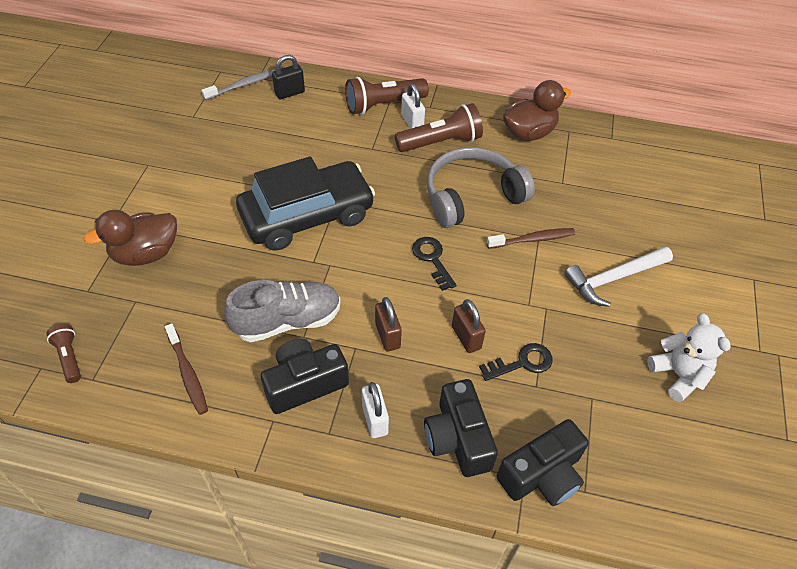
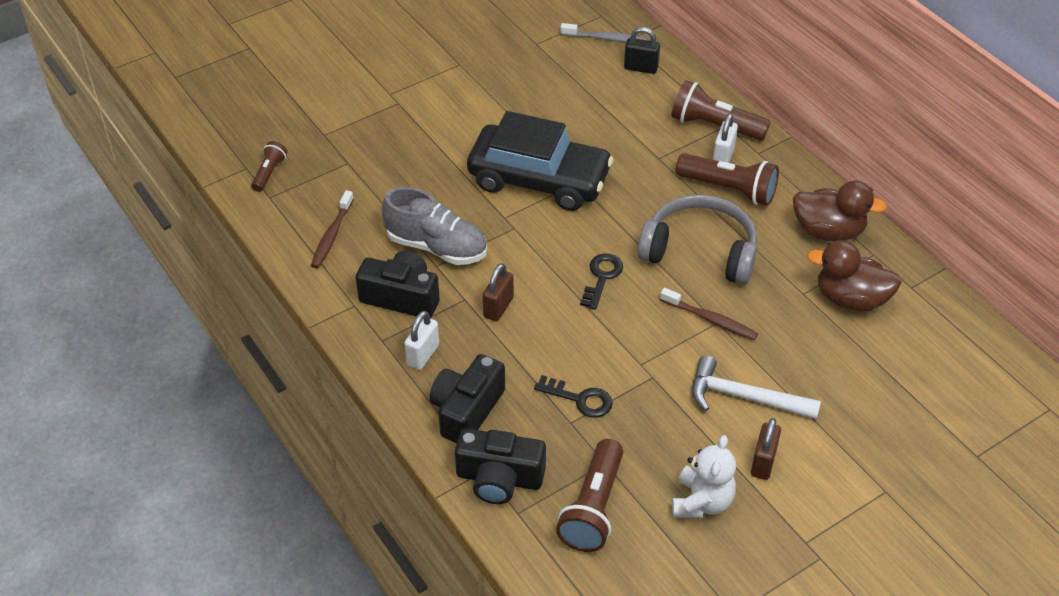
camera: 45 degrees right, 5 degrees down
brown duck [84,210,177,266] -> brown duck moved to [807,240,902,312]
brown padlock [452,299,486,353] -> brown padlock moved to [751,418,781,480]
none -> brown flashlight [556,439,623,552]

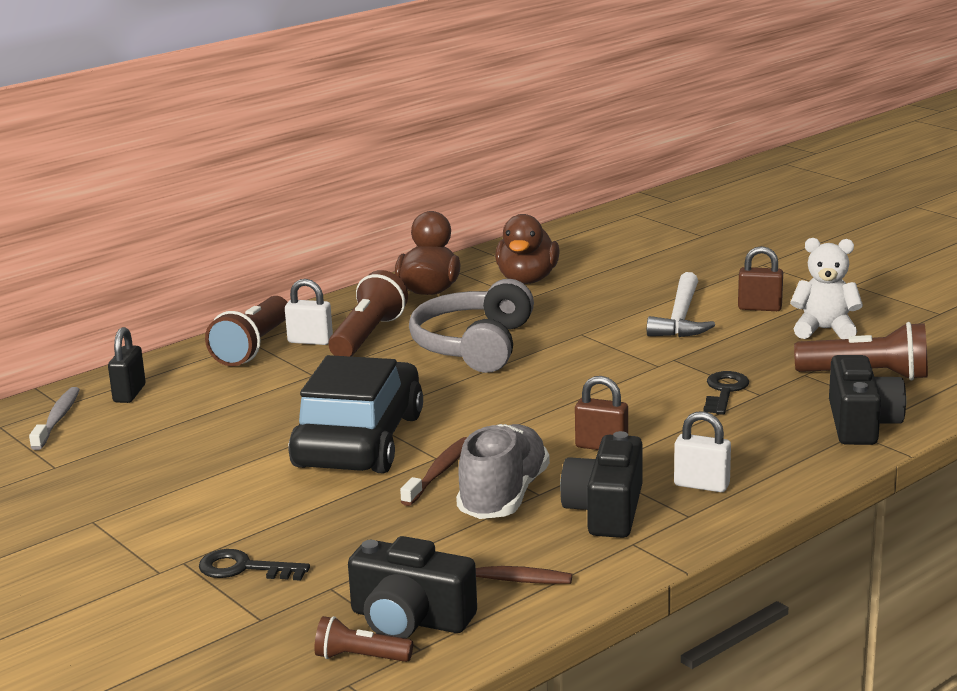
camera: 95 degrees left, 25 degrees down
black camera [430,354,505,443] -> black camera moved to [348,536,477,638]
black key [580,253,623,310] -> black key moved to [199,549,310,581]
brown toothbrush [660,288,758,340] -> brown toothbrush moved to [400,437,467,506]

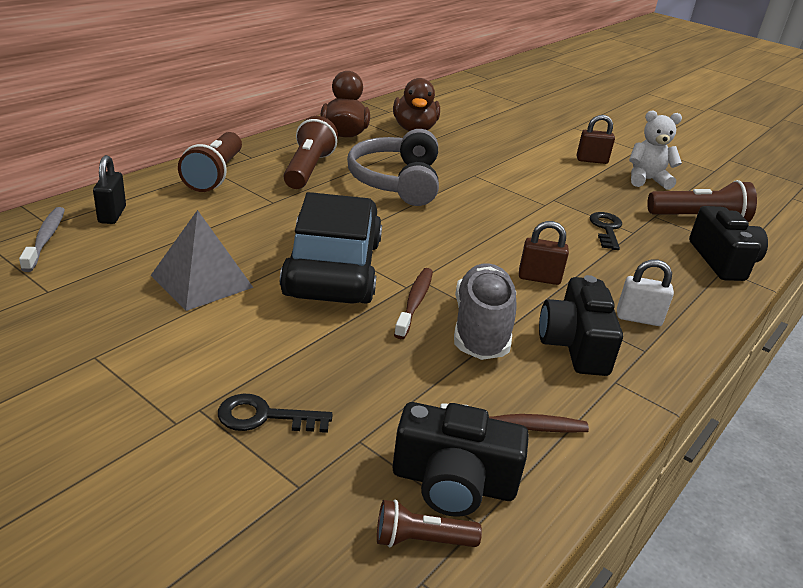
camera: 15 degrees left, 10 degrees up
white padlock [285,279,333,345] -> none
white hammer [647,272,715,337] -> none
none -> grey pyramid [151,210,253,311]

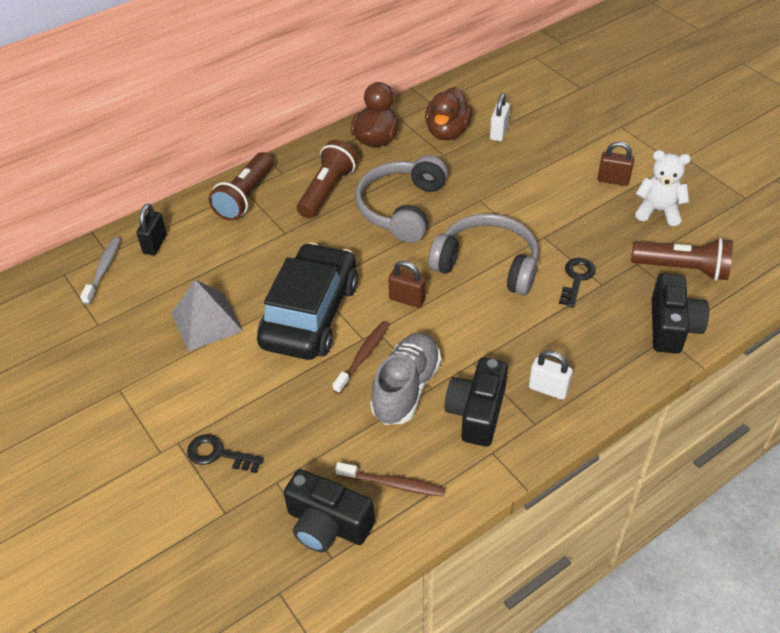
camera: 20 degrees right, 15 degrees up
brown flashlight [377,500,482,548] -> none
brown padlock [519,221,569,285] -> brown padlock moved to [389,261,426,308]
none -> grey headphones [428,214,539,295]
none -> white padlock [490,93,510,141]

